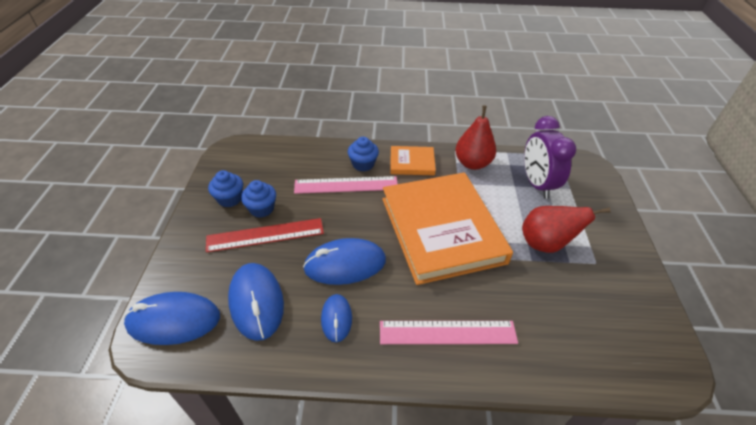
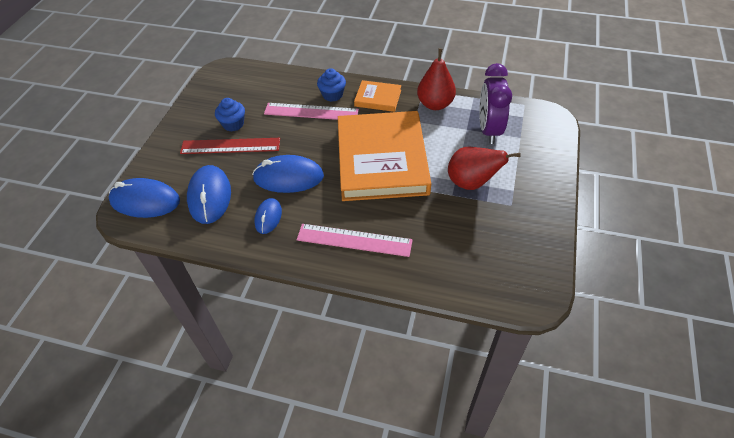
camera: 15 degrees right, 5 degrees up
blue cupcake [208,170,243,207] -> none

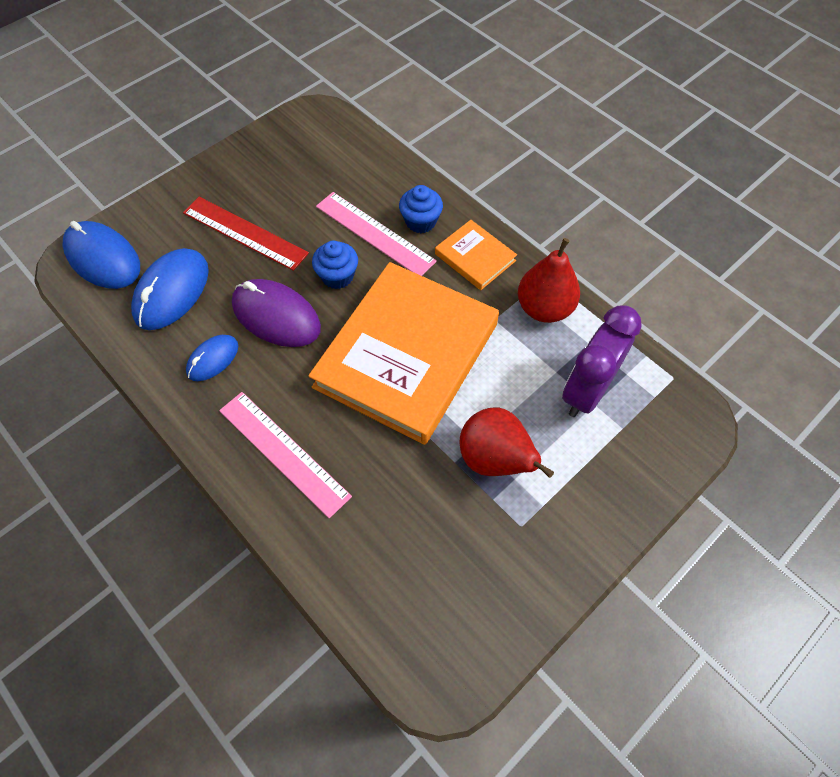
camera: 30 degrees right, 10 degrees up
blue cupcake [215,98,245,131] -> blue cupcake moved to [312,241,358,289]
blue mouse [252,155,324,193] -> purple mouse [232,279,321,347]

